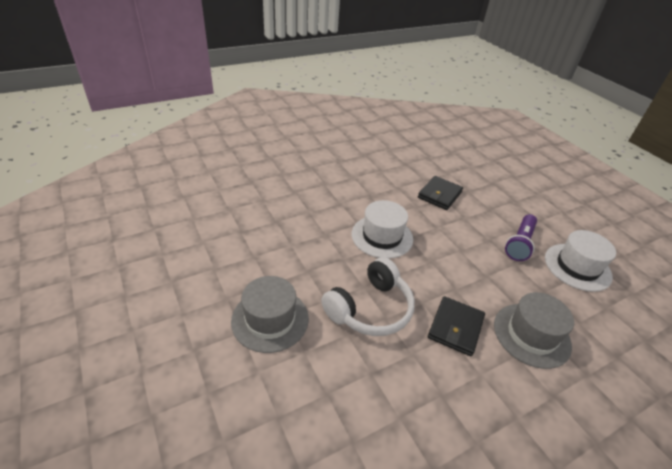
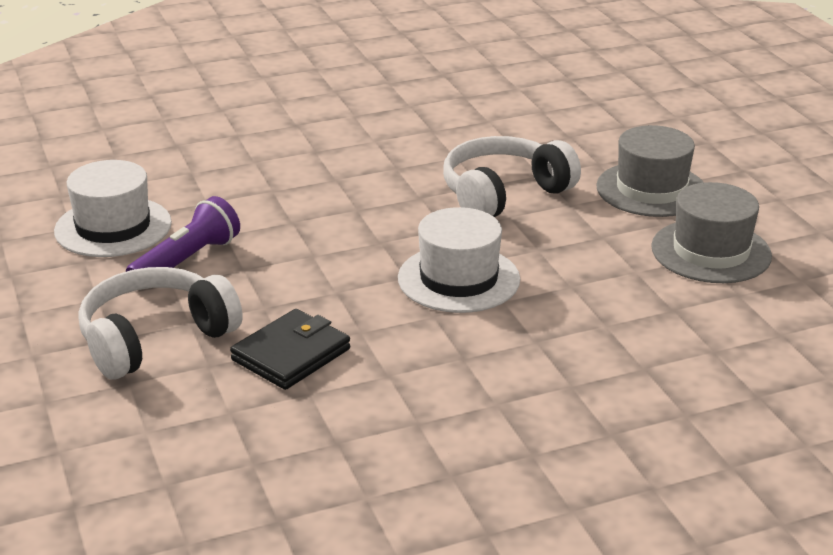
camera: 170 degrees left, 10 degrees down
black wallet [428,296,485,356] -> none
grey hat [494,292,574,369] -> grey hat moved to [651,182,772,283]
none -> white headphones [78,267,243,380]

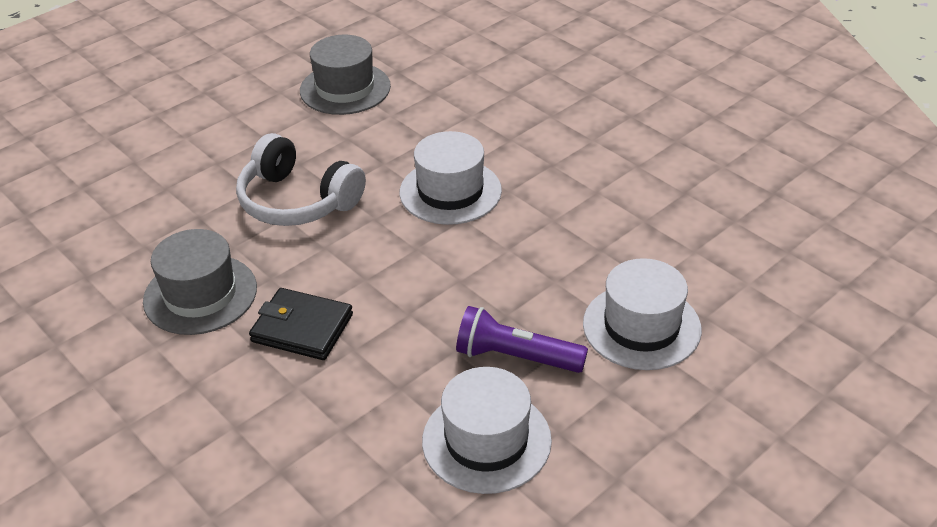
camera: 110 degrees left, 10 degrees up
white headphones [78,267,243,380] -> white hat [583,258,702,370]
black wallet [230,309,350,390] -> black wallet moved to [249,288,353,360]
grey hat [596,125,704,217] -> grey hat moved to [143,229,257,335]

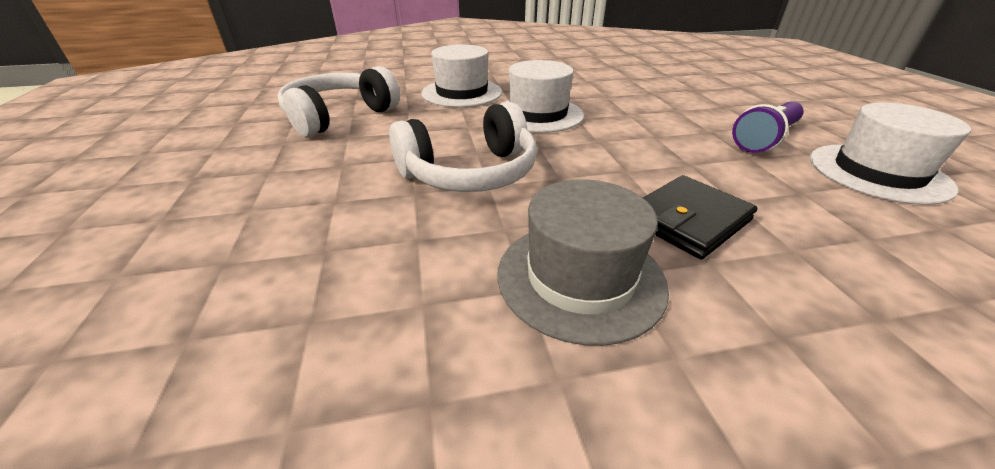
camera: 60 degrees left, 5 degrees down
grey hat [300,35,391,115] -> white headphones [278,66,400,137]
white hat [583,258,702,370] -> white hat moved to [421,44,502,107]

